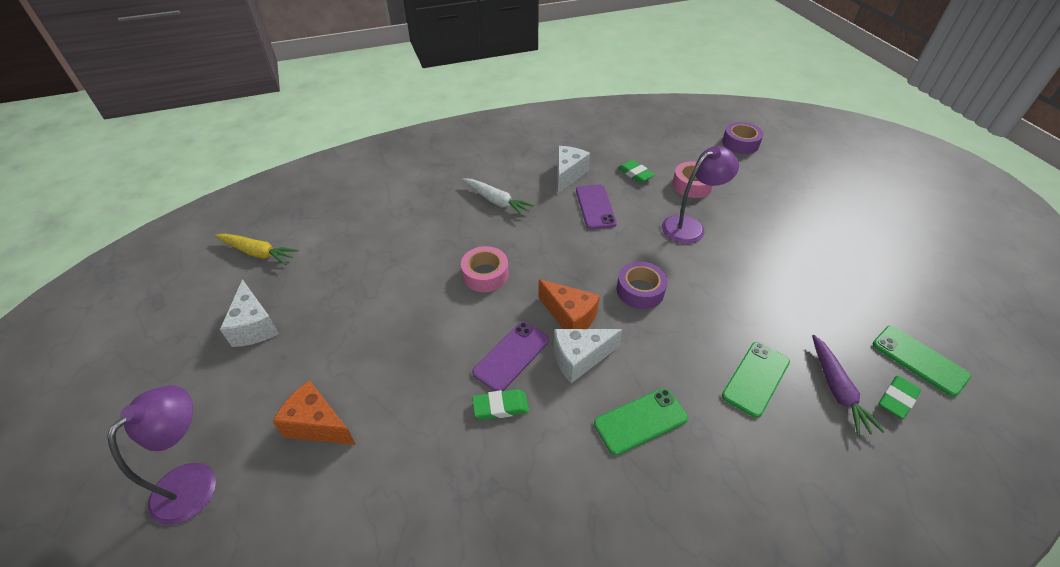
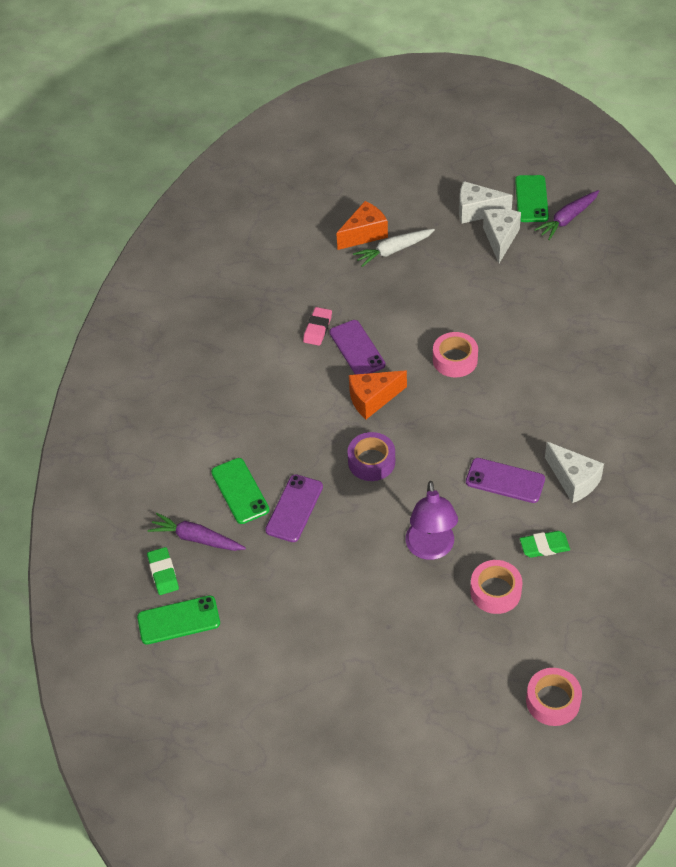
camera: 120 degrees right, 5 degrees up
purple lamp [107,385,216,525] -> none
yellow carrot [215,234,299,265] -> purple carrot [534,190,599,240]
white carrot [462,178,534,216] -> white carrot moved to [353,229,435,267]
green eraser [472,389,529,420] -> pink eraser [303,307,332,346]
white cheese [554,329,623,383] -> white cheese moved to [483,209,521,263]
green phone [594,388,688,455] -> green phone moved to [515,175,549,222]
purple tape [722,122,763,154] -> pink tape [526,668,582,726]
none -> purple phone [265,474,323,542]

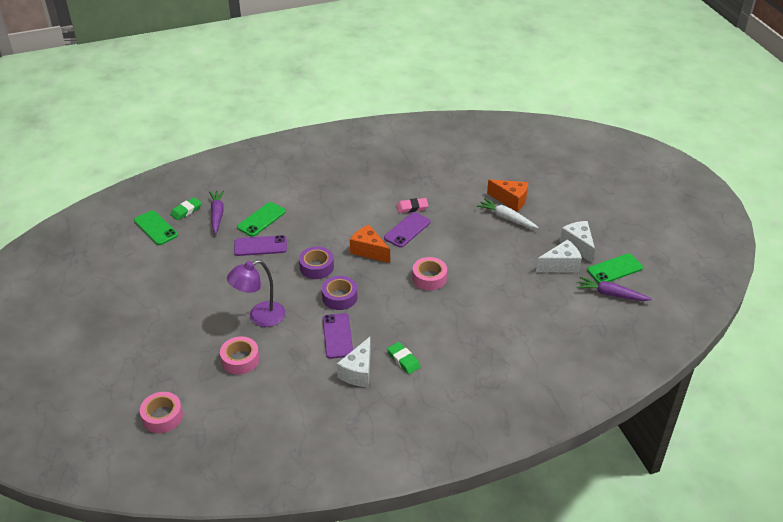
camera: 60 degrees right, 10 degrees down
green eraser [520,531,570,558] -> green eraser moved to [387,342,421,374]
none -> purple tape [322,276,357,310]

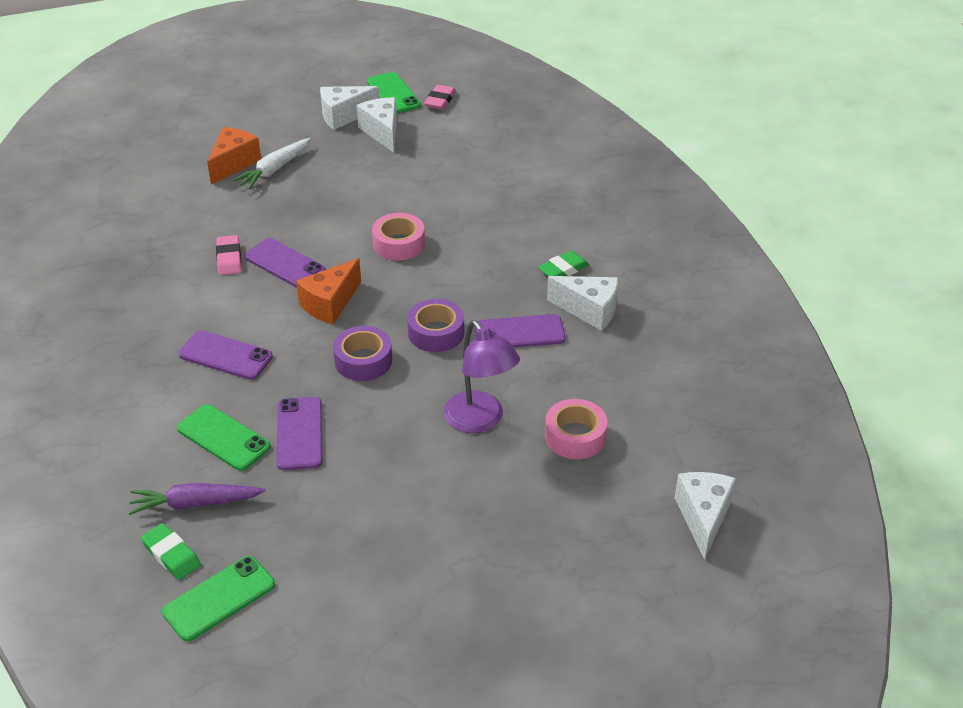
camera: 90 degrees left, 0 degrees up
pink tape [140,392,183,433] -> white cheese [675,472,736,560]
purple carrot [577,277,652,301] -> pink eraser [424,85,456,110]
none -> purple phone [178,330,273,380]

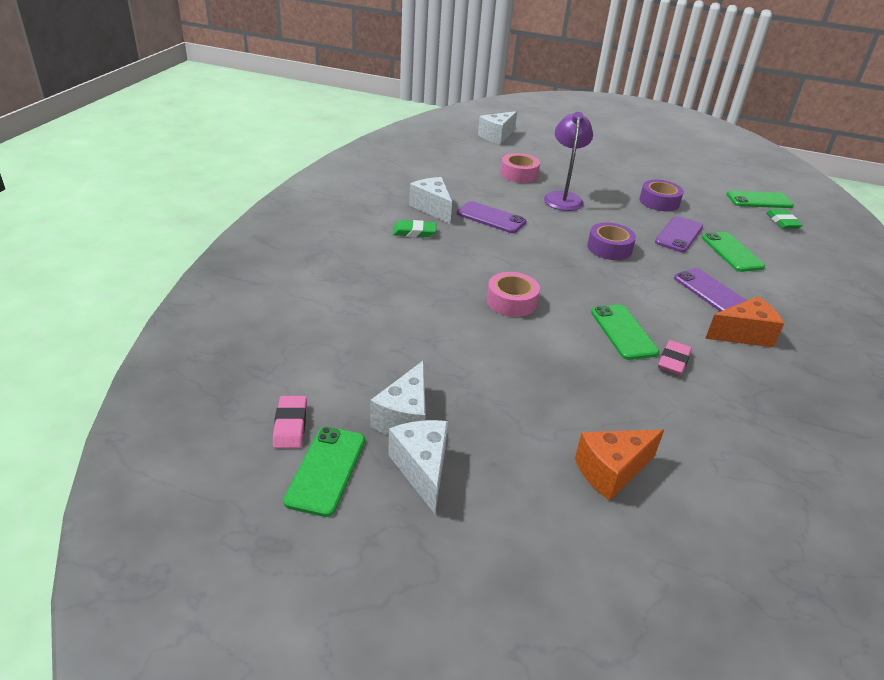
camera: 145 degrees left, 5 degrees down
purple carrot [129,483,266,515] -> none
white carrot [232,138,310,189] -> none
purple phone [244,238,326,288] -> green phone [591,305,659,360]
orange cheese [296,258,361,325] -> orange cheese moved to [705,297,784,348]
white cheese [320,86,379,130] -> white cheese turned 120 degrees counterclockwise [388,420,448,514]
purple tape [407,299,464,352] -> purple tape moved to [639,180,684,211]
pink eraser [424,85,456,110] -> pink eraser turned 60 degrees counterclockwise [273,396,307,448]

